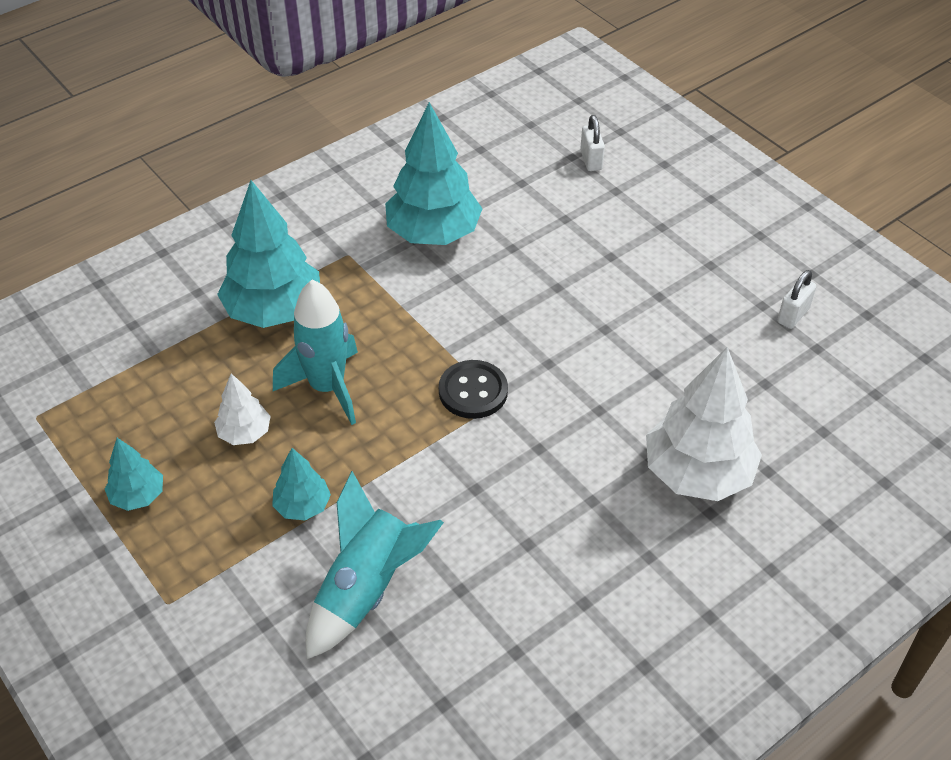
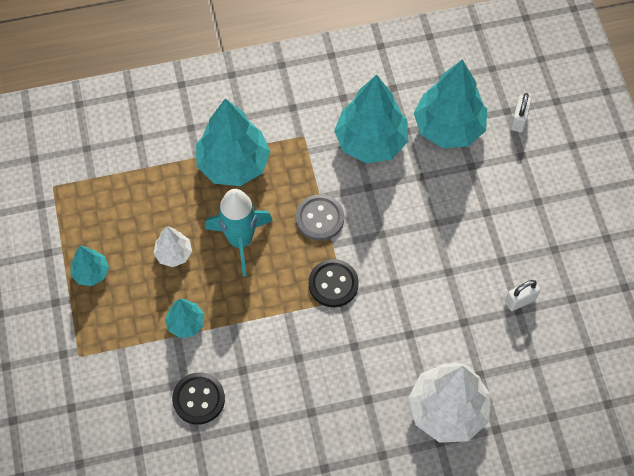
camera: 25 degrees right, 15 degrees up
turquoise rocket [306,471,444,659] -> black button [172,373,225,425]
white padlock [777,270,816,329] -> white padlock moved to [505,280,540,311]
none -> grey button [296,194,344,241]
none -> turquoise tree [414,59,487,148]

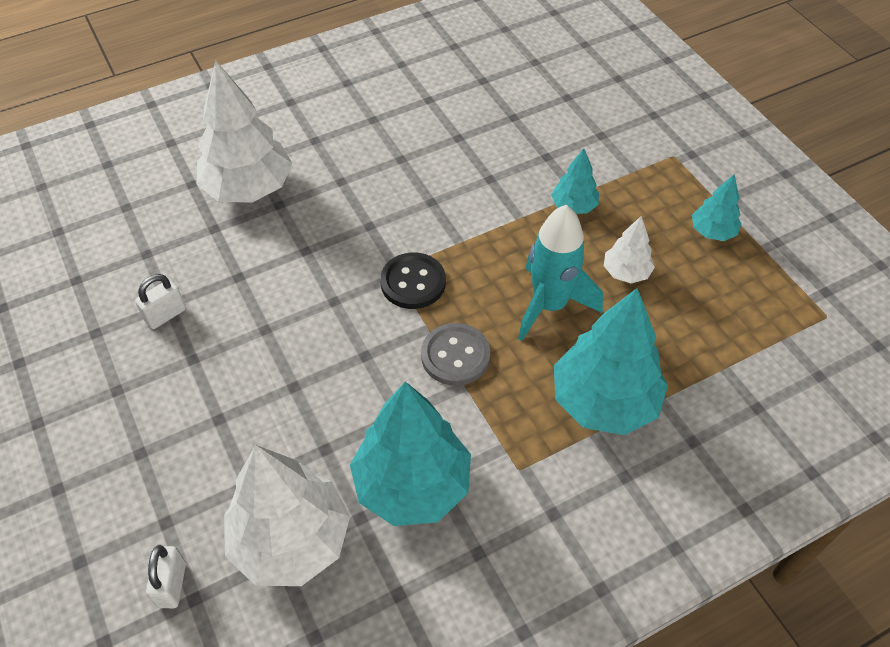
camera: 165 degrees right, 10 degrees down
black button [172,373,225,425] -> none
turquoise tree [414,59,487,148] -> white tree [224,445,350,586]

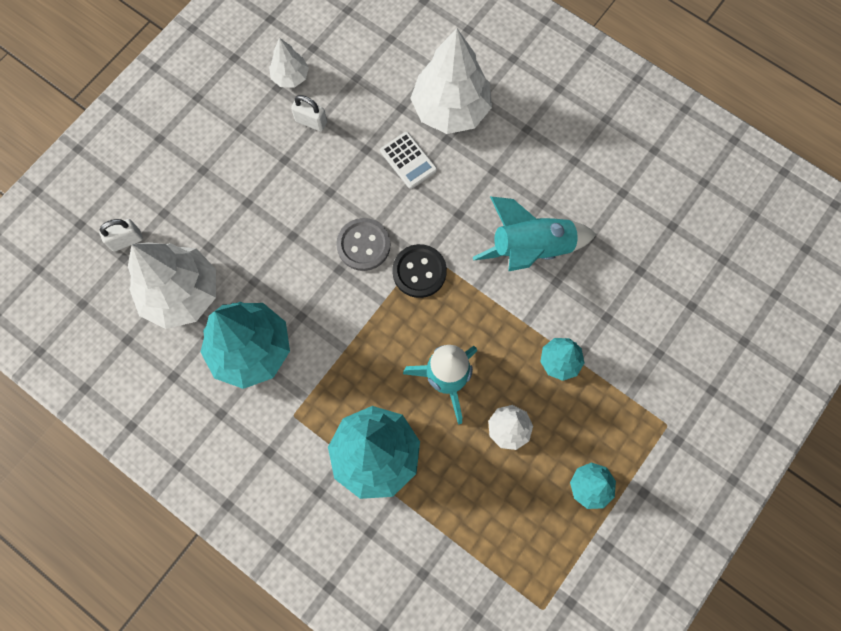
camera: 65 degrees right, 20 degrees up
grey button [421,323,490,386] -> grey button moved to [336,218,390,271]
none -> white tree [269,38,309,87]
none -> white calculator [380,132,437,189]
none -> turquoise rocket [473,196,596,272]

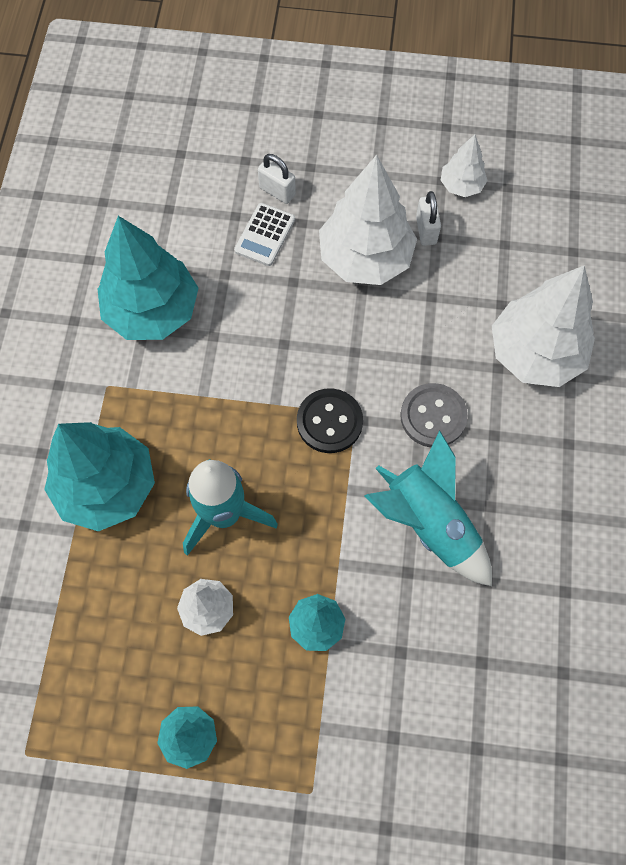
camera: 60 degrees right, 5 degrees down
white padlock [99,219,143,252] -> white padlock moved to [258,154,296,204]
white tree [128,242,216,329] -> white tree moved to [319,155,417,285]
grey button [336,218,390,271] -> grey button moved to [400,383,468,447]
white calculator [380,132,437,189] -> white calculator moved to [234,203,295,266]

